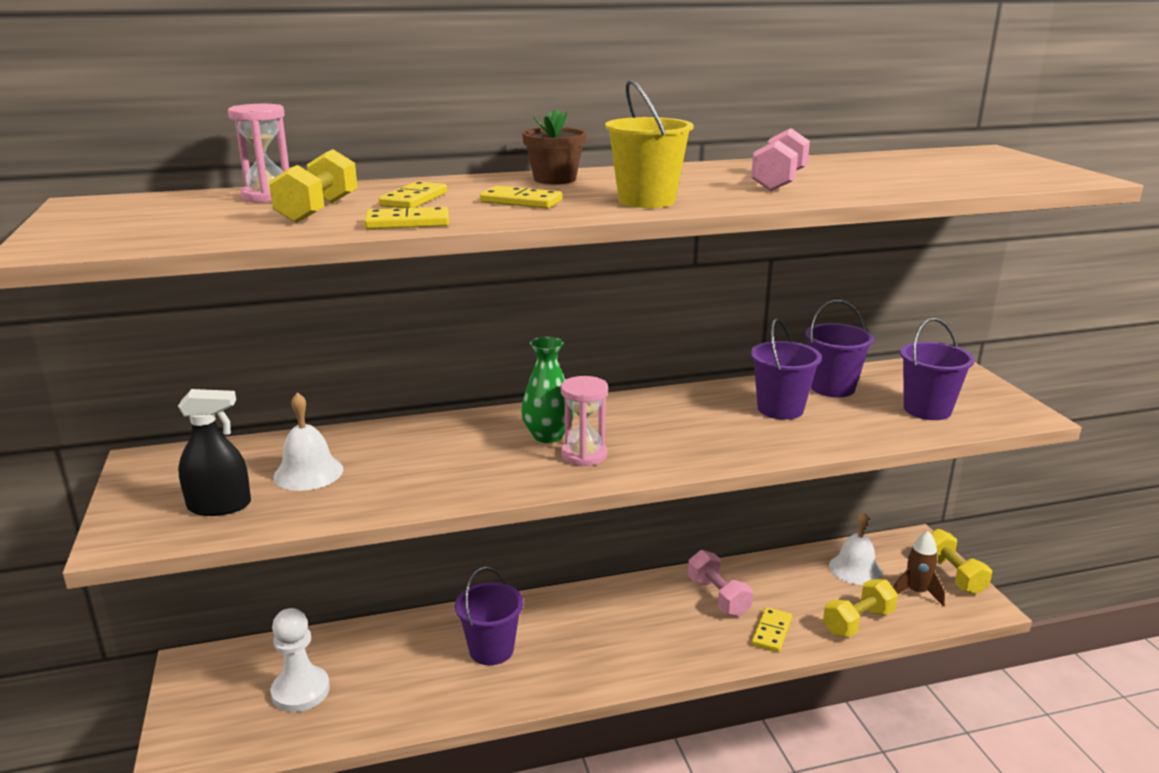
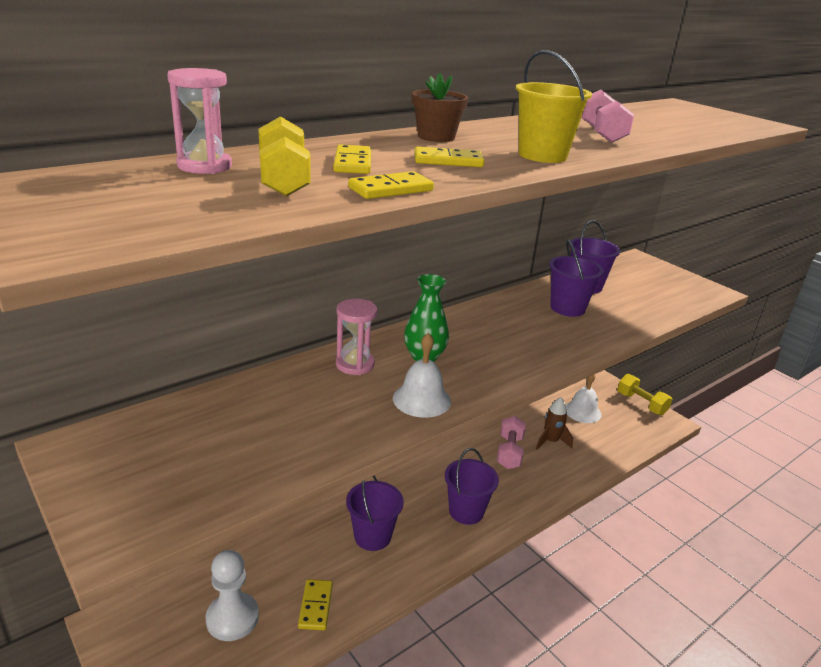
camera: 25 degrees left, 5 degrees up
black spray bottle [178,389,251,516] -> none
white bell [274,392,343,491] -> white bell moved to [393,333,451,418]
pink hourglass [561,376,608,467] -> pink hourglass moved to [336,299,377,375]
pink dumbbell [688,550,753,617] -> pink dumbbell turned 60 degrees clockwise [497,416,526,469]
yellow domino [752,607,792,652] -> yellow domino moved to [298,579,333,630]
yellow dumbbell [823,579,898,637] -> none
brown rocket [893,531,945,606] -> brown rocket moved to [536,397,573,449]
purple bucket [900,318,975,420] -> purple bucket moved to [445,448,499,525]

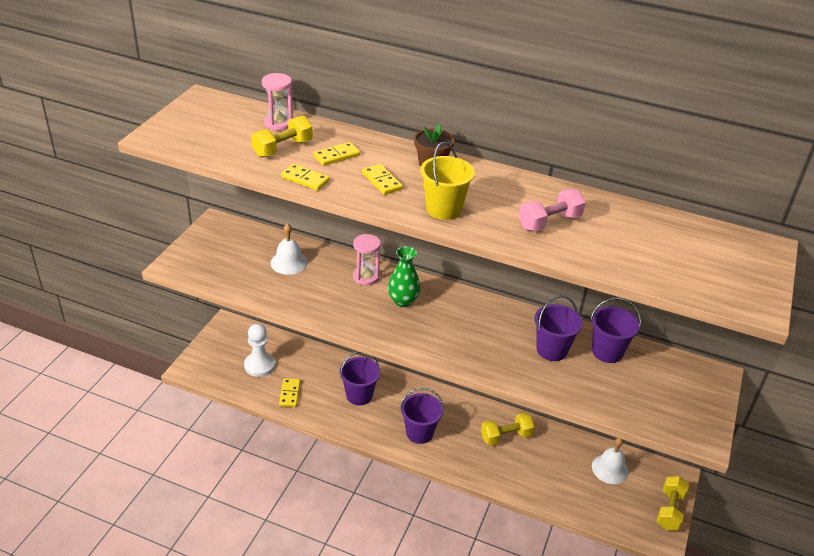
camera: 60 degrees right, 10 degrees up
yellow domino [298,579,333,630] -> yellow domino turned 60 degrees counterclockwise [279,378,301,407]
white bell [393,333,451,418] -> white bell moved to [271,223,308,275]
pink dumbbell [497,416,526,469] -> yellow dumbbell [481,412,535,446]
brown rocket [536,397,573,449] -> none

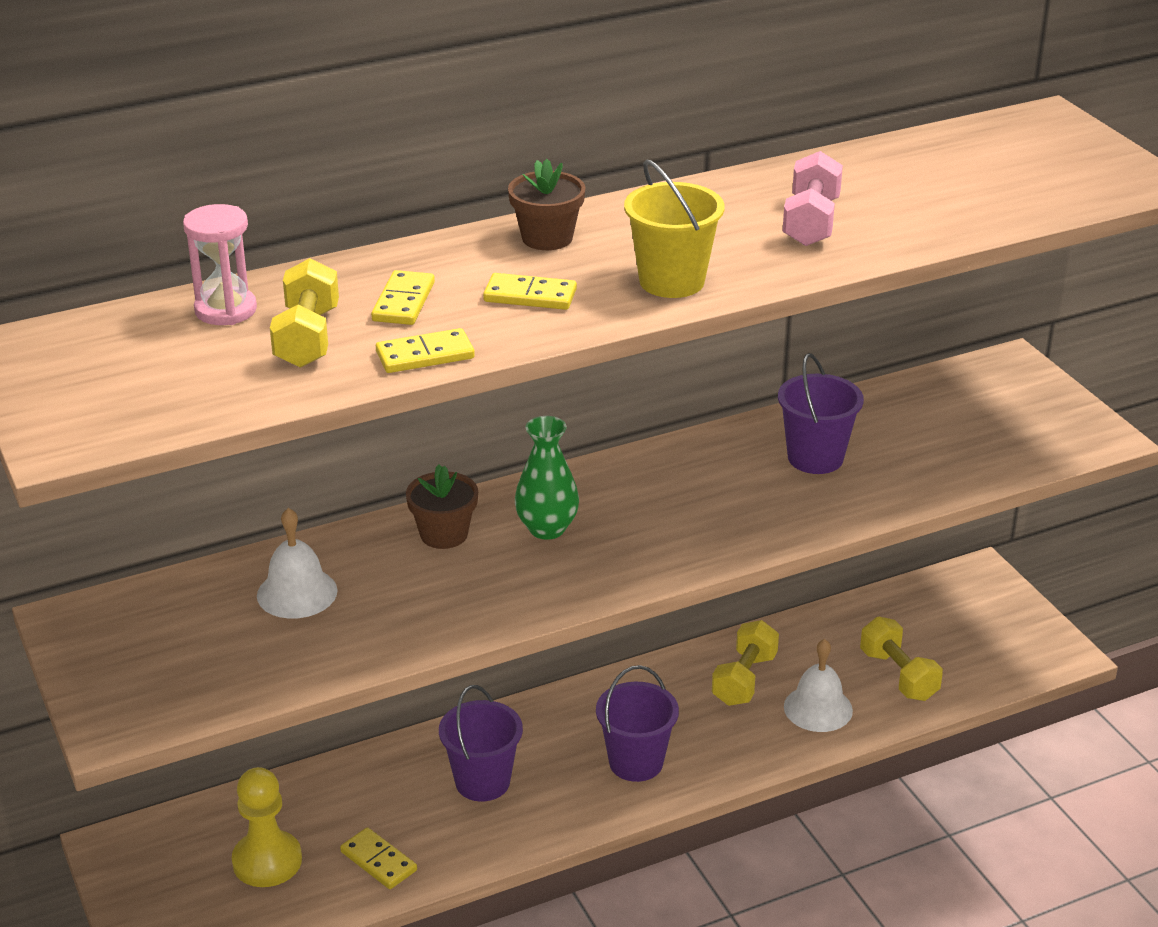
camera: 45 degrees left, 5 degrees down
white pawn [244,324,275,377] -> yellow pawn [232,767,302,887]
pink hourglass [353,234,381,286] -> brown flower pot [406,464,478,549]
purple bucket [591,297,641,363] -> none
white bell [592,438,629,484] -> white bell moved to [784,639,853,732]
yellow dumbbell [656,476,689,530] -> yellow dumbbell moved to [860,617,943,701]

